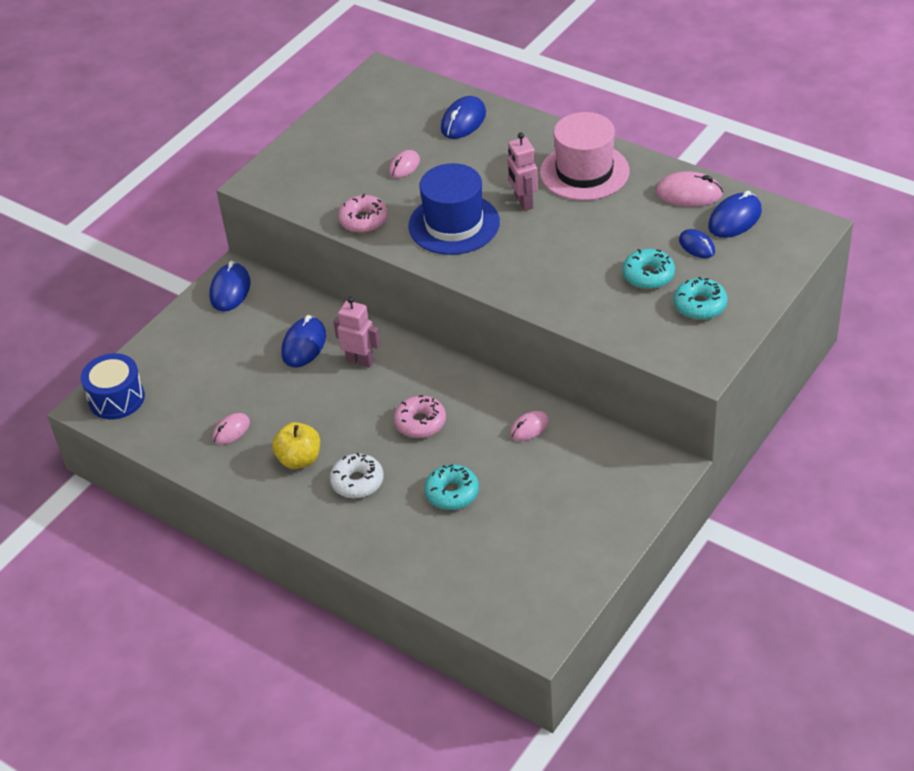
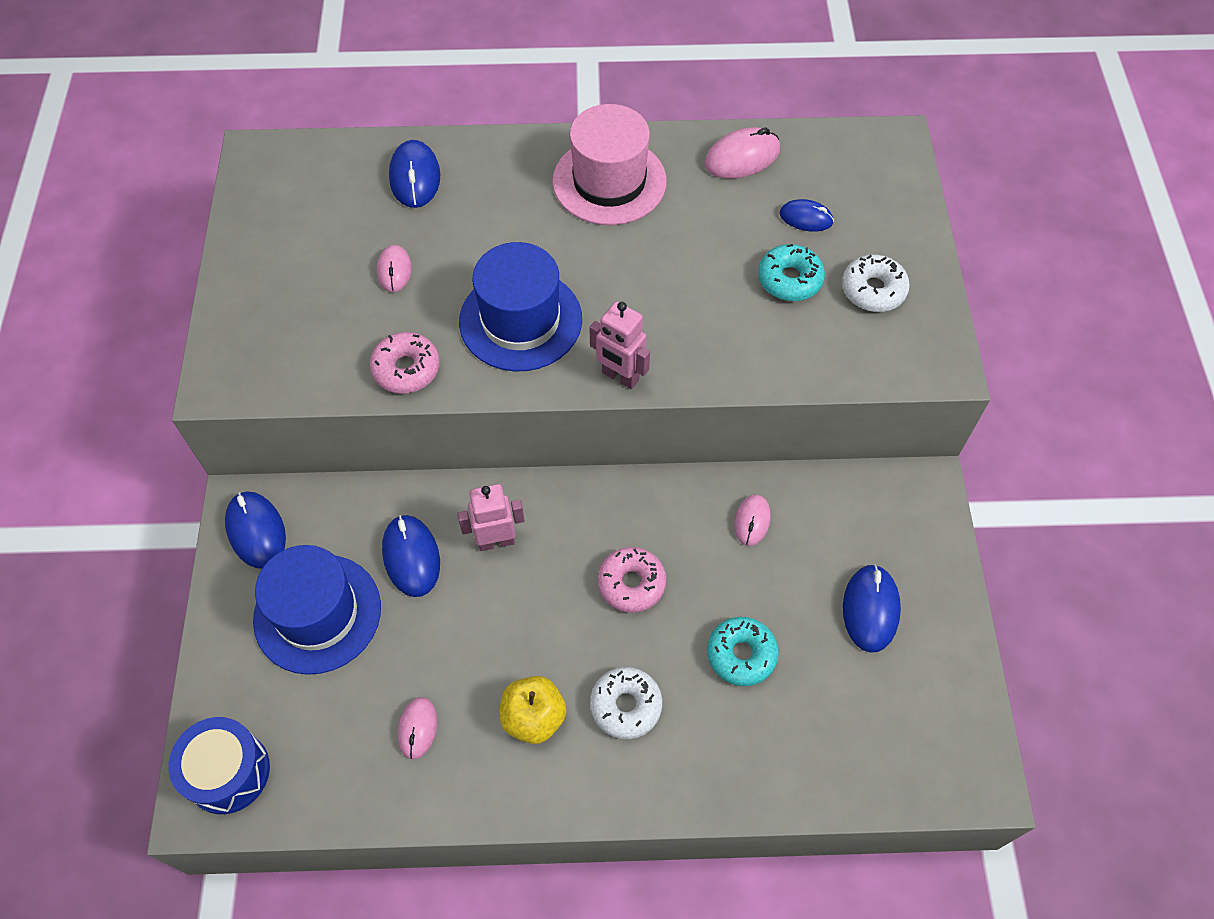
camera: 40 degrees left, 15 degrees up
pink robot [507,133,538,211] -> pink robot moved to [589,301,650,389]
turquoise donut [674,277,728,320] -> white donut [842,255,910,312]
blue mouse [708,191,762,238] -> blue mouse moved to [843,564,901,653]
none -> blue hat [253,545,381,675]

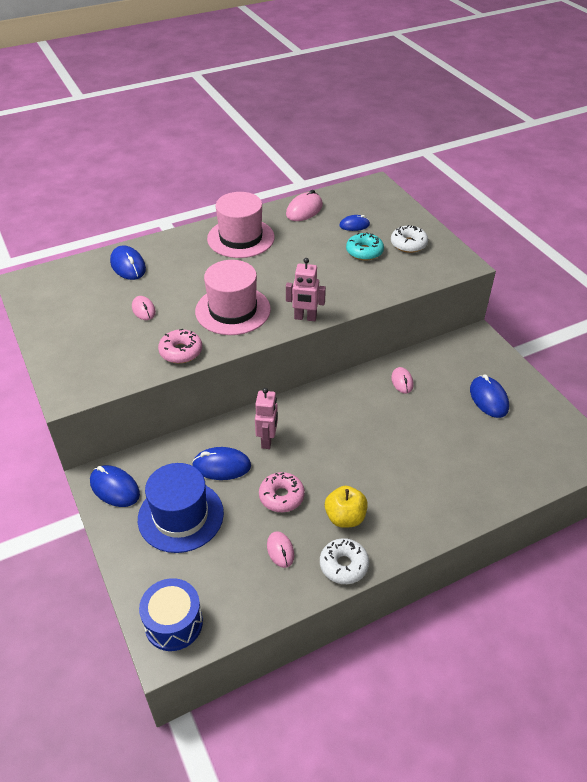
camera: 25 degrees left, 15 degrees down
blue mouse [382,515,440,597] -> blue mouse turned 45 degrees counterclockwise [192,447,251,480]
pink robot [457,484,525,551] -> pink robot turned 135 degrees clockwise [255,388,278,449]
blue hat [459,242,582,371] -> pink hat [195,260,271,335]
white donut [590,667,662,739] -> white donut moved to [320,538,369,584]
pink donut [598,547,666,613] -> pink donut moved to [259,472,305,512]
turquoise donut [707,617,778,686] -> none

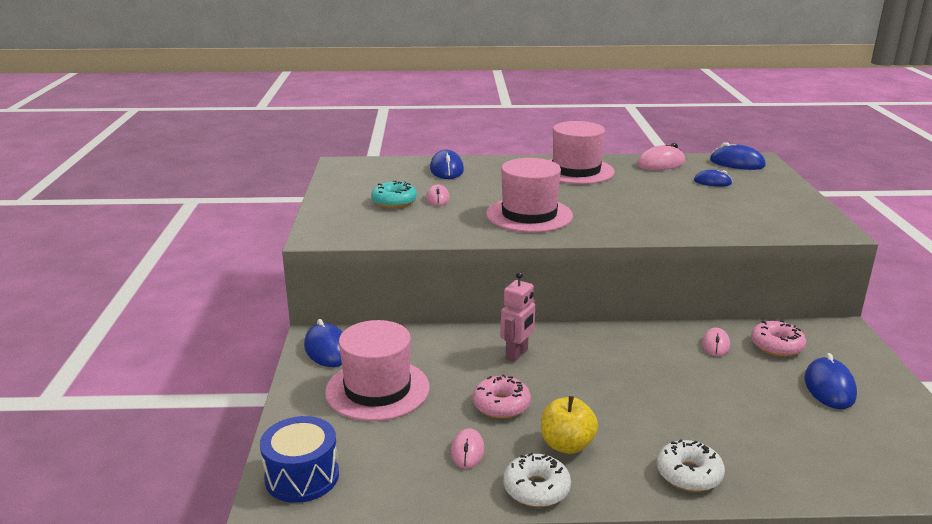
camera: 25 degrees right, 20 degrees down
blue hat [138,463,224,553] -> pink hat [325,320,430,421]
pink donut [158,329,202,363] -> pink donut moved to [751,321,806,357]
blue mouse [192,447,251,480] -> blue mouse moved to [710,142,766,170]
pink robot [286,258,326,321] -> none
turquoise donut [346,232,384,261] -> turquoise donut moved to [371,181,417,208]
white donut [391,225,428,253] -> white donut moved to [657,439,725,492]

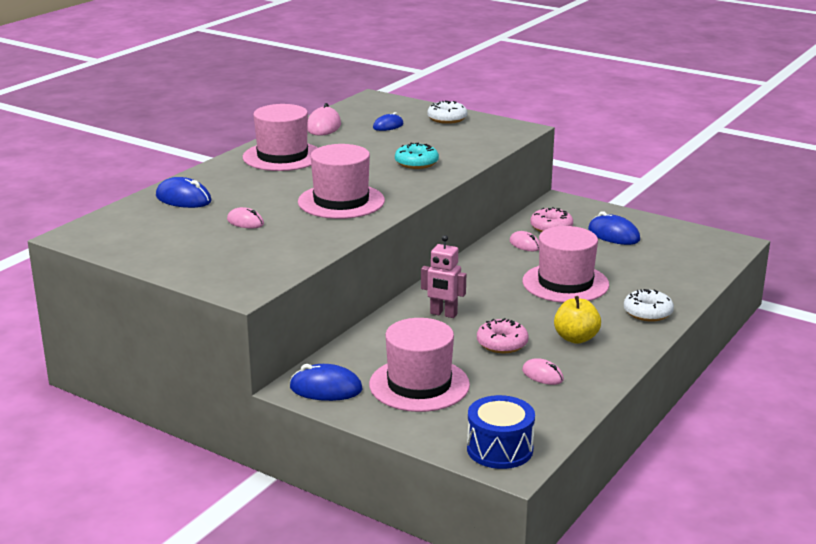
camera: 55 degrees left, 0 degrees up
turquoise donut [371,181,417,208] -> turquoise donut moved to [395,143,439,169]
pink robot [501,272,535,362] -> pink robot turned 135 degrees clockwise [421,235,466,318]
white donut [503,453,571,507] -> white donut moved to [427,101,467,124]
blue mouse [710,142,766,170] -> none
none -> pink hat [523,226,609,303]

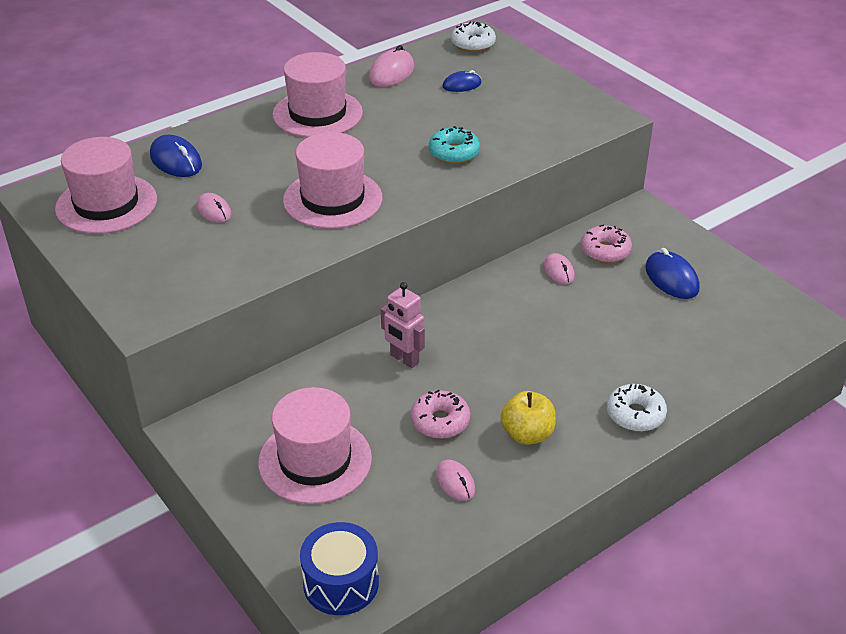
camera: 20 degrees right, 15 degrees up
blue mouse [289,364,363,401] -> none
white donut [427,101,467,124] -> white donut moved to [451,22,496,52]
pink hat [523,226,609,303] -> pink hat moved to [55,137,157,234]

